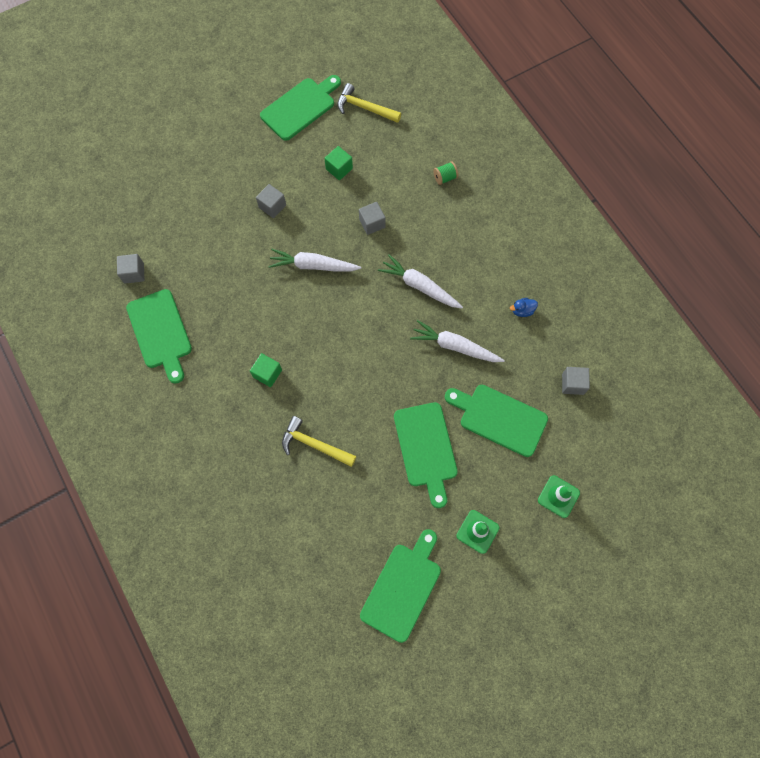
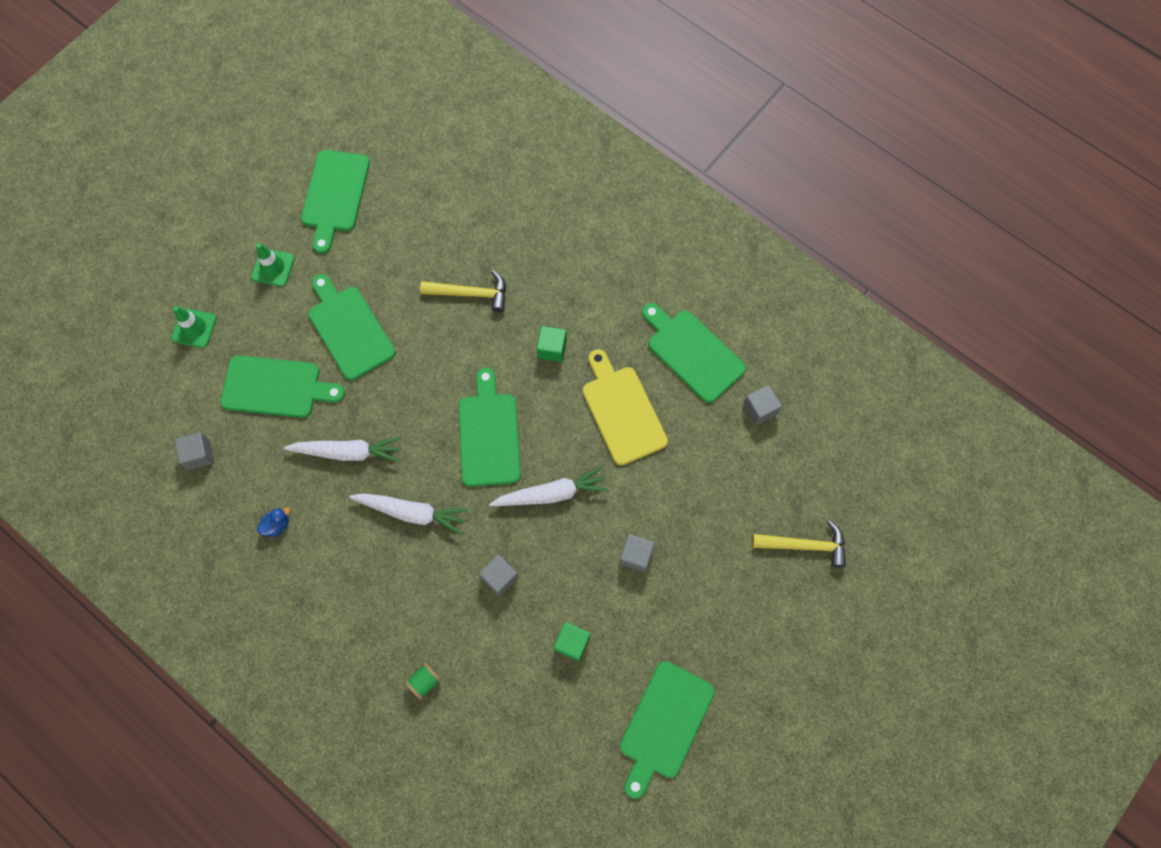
camera: 160 degrees right, 0 degrees up
yellow hammer [337,83,401,123] -> yellow hammer moved to [752,520,846,567]
none -> green cutting board [458,368,521,487]
none -> yellow cutting board [583,349,668,466]

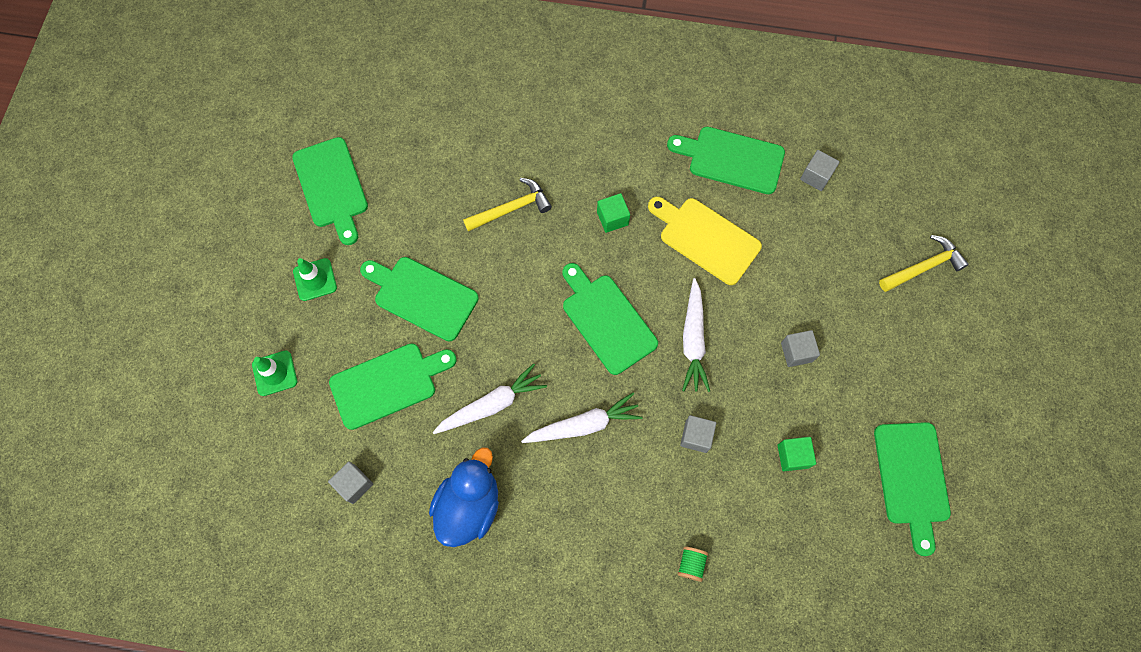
camera: 30 degrees left, 0 degrees up
blue duck [257,507,290,537] -> blue duck [429,447,499,547], size x2.48
white carrot [489,466,609,506] -> white carrot turned 135 degrees clockwise [682,278,710,392]

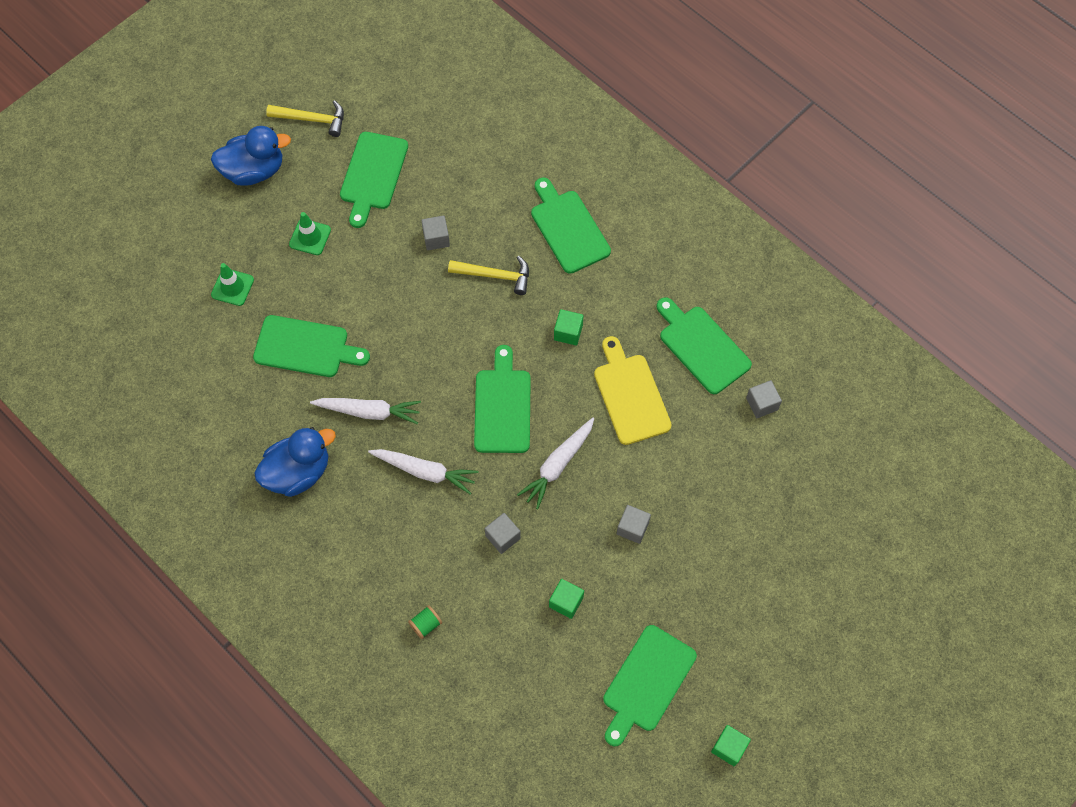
camera: 35 degrees right, 5 degrees down
grey cube [328,462,373,504] -> grey cube moved to [421,216,450,250]
green cutting board [360,257,479,341] -> green cutting board moved to [531,178,611,274]
yellow hammer [879,235,969,292] -> yellow hammer moved to [266,100,344,137]
none -> blue duck [211,126,291,186]
none -> green cube [711,725,751,766]

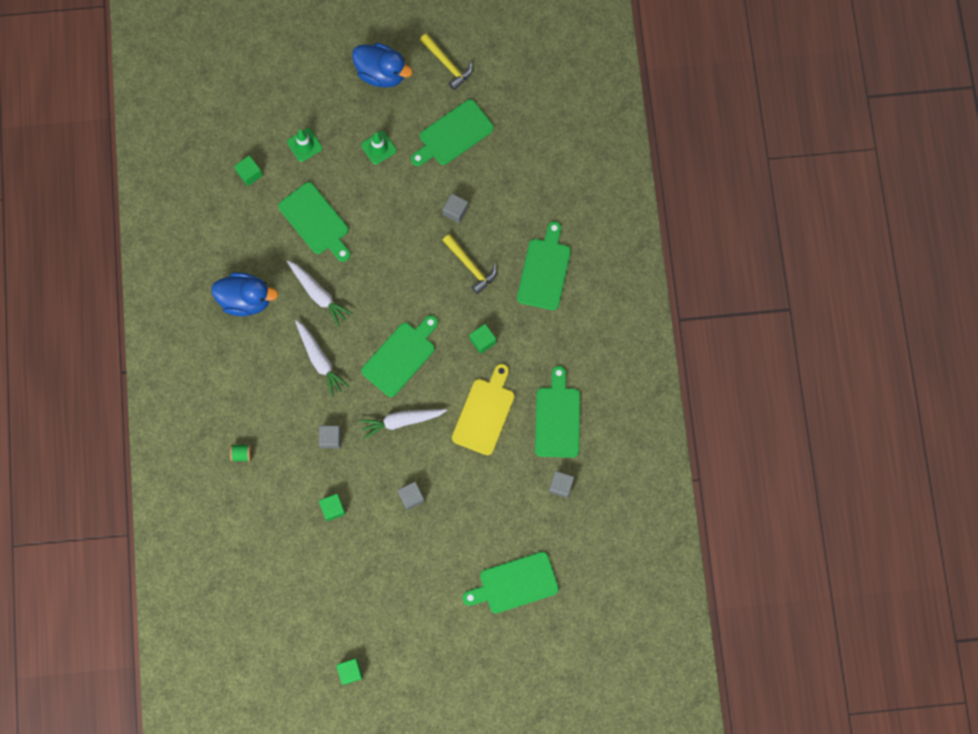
camera: 40 degrees right, 10 degrees up
green cutting board [603,625,697,746] -> green cutting board moved to [463,552,559,613]
none -> green cube [234,155,263,186]

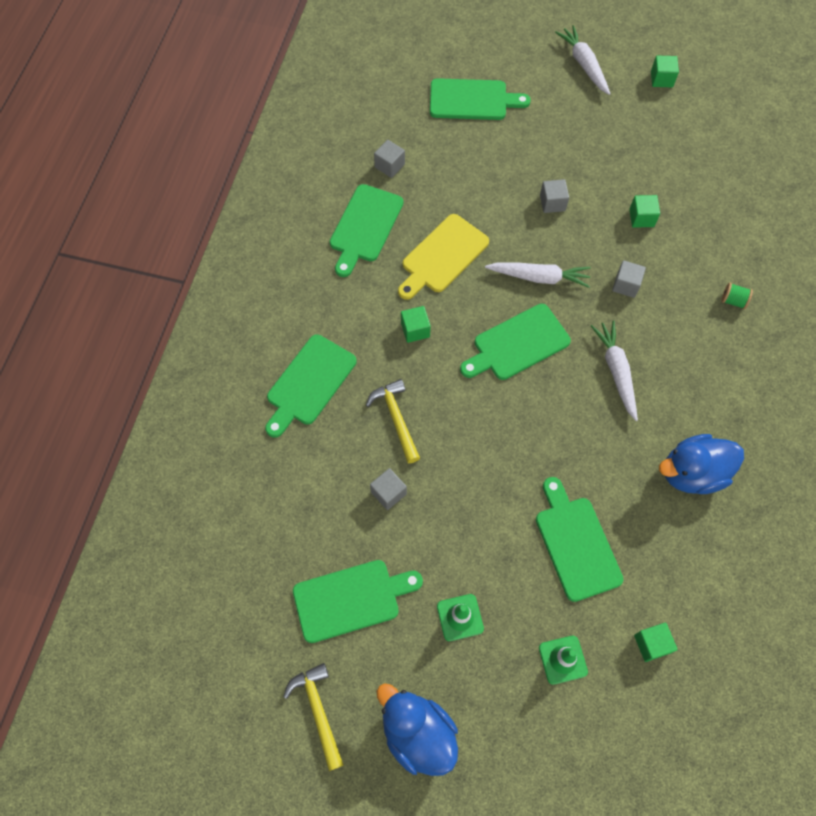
camera: 160 degrees left, 10 degrees down
blue duck [211,272,278,317] -> blue duck turned 45 degrees counterclockwise [659,434,744,494]
white carrot [287,260,353,327] -> white carrot moved to [555,25,611,95]

